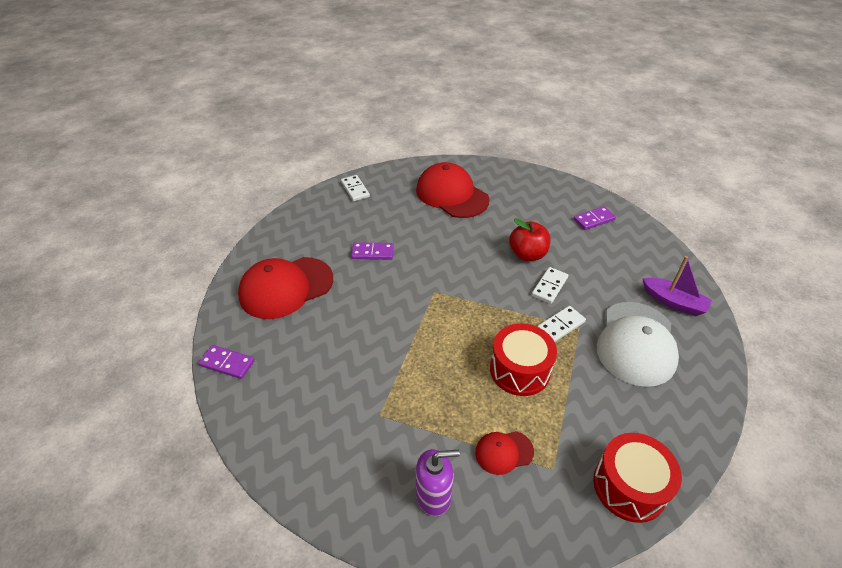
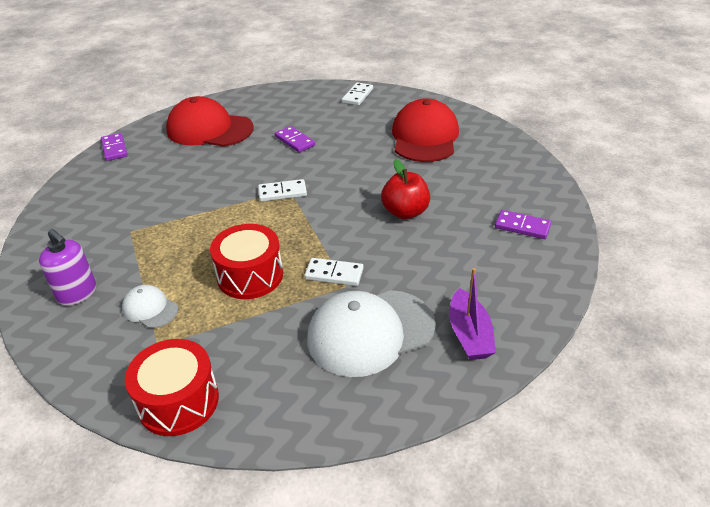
camera: 50 degrees right, 5 degrees down
red cap [475,431,534,475] -> white cap [122,285,178,328]
white domino [532,267,568,304] -> white domino moved to [258,179,307,202]

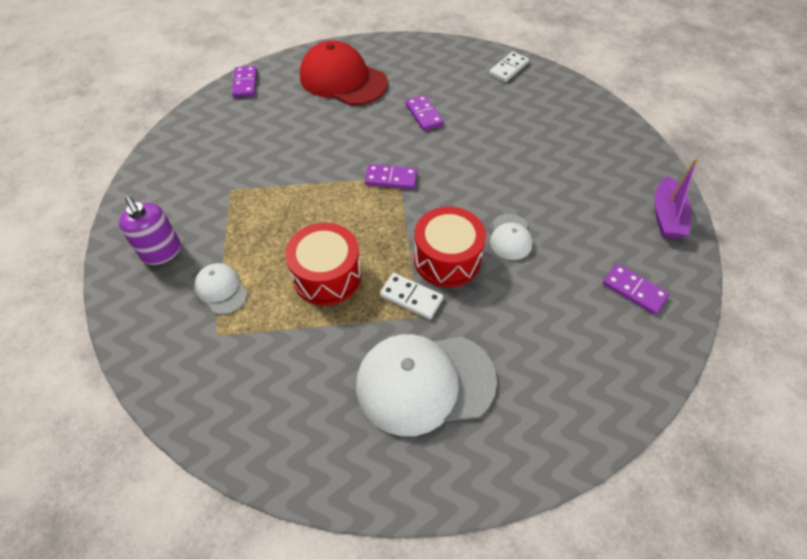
camera: 15 degrees right, 15 degrees up
red drum [125,339,219,436] -> red drum moved to [414,207,486,287]
white domino [258,179,307,202] -> purple domino [365,164,417,189]
red apple [381,159,430,219] -> white cap [490,214,533,260]
red cap [392,98,459,162] -> none
purple boat [449,268,496,360] -> purple boat moved to [654,158,698,239]

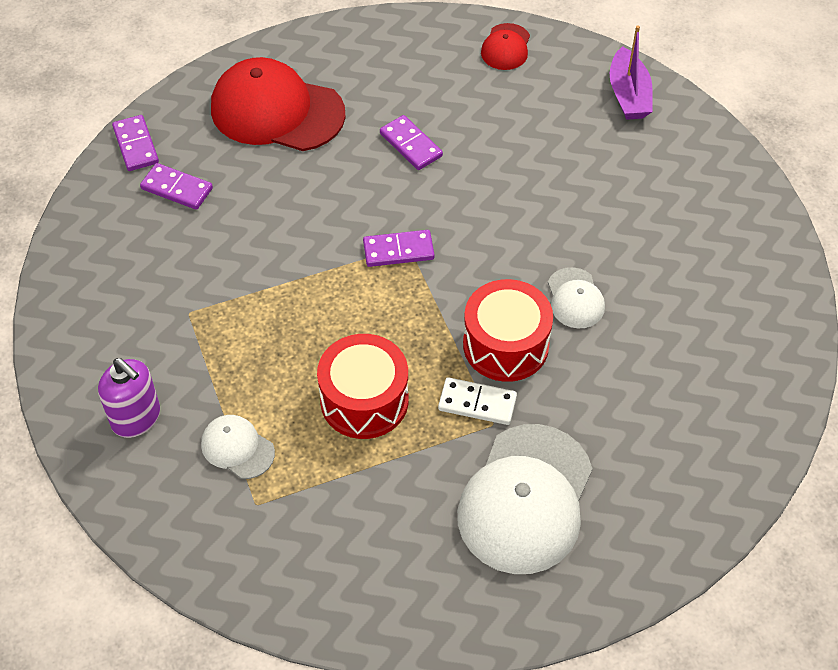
camera: 15 degrees left, 0 degrees up
white cap [356,334,497,436] -> white cap turned 45 degrees counterclockwise [457,424,593,574]
white domino [489,52,529,82] -> red cap [481,23,530,70]
purple domino [603,264,669,315] -> purple domino moved to [140,163,213,210]
purple boat [654,158,698,239] -> purple boat moved to [610,25,653,120]

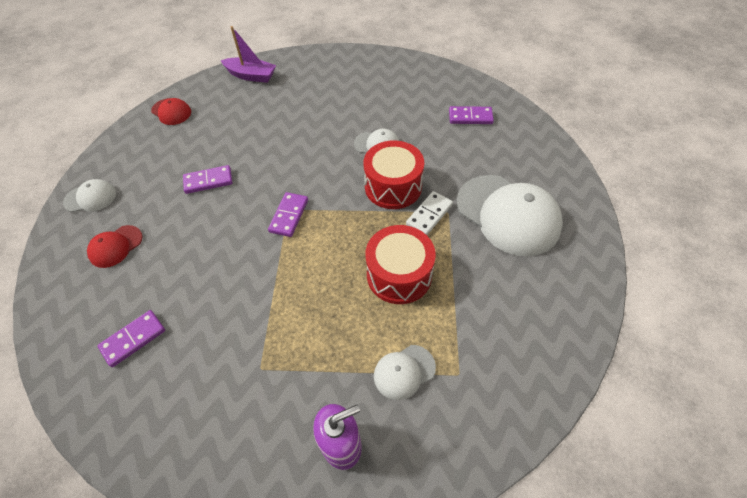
camera: 65 degrees left, 0 degrees up
purple domino [112,115,159,171] -> purple domino moved to [449,106,494,124]
red cap [211,57,346,151] -> red cap [87,225,143,268], size x0.48
none -> white cap [63,179,116,212]

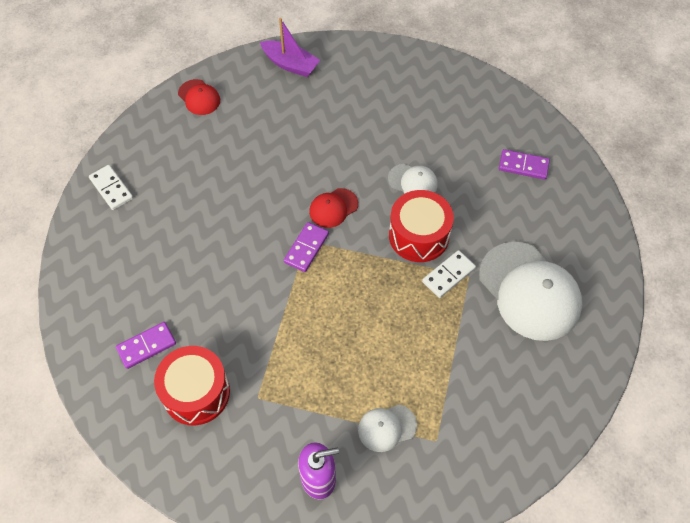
camera: 10 degrees right, 5 degrees up
white cap [63,179,116,212] -> white domino [89,165,133,210]
red cap [87,225,143,268] -> red cap moved to [309,188,358,228]
purple domino [183,165,233,194] -> none
red drum [365,225,436,304] -> red drum moved to [154,346,230,425]

